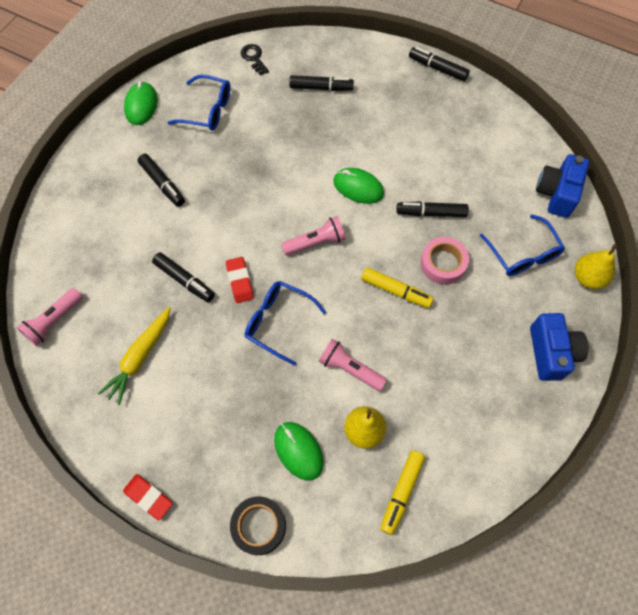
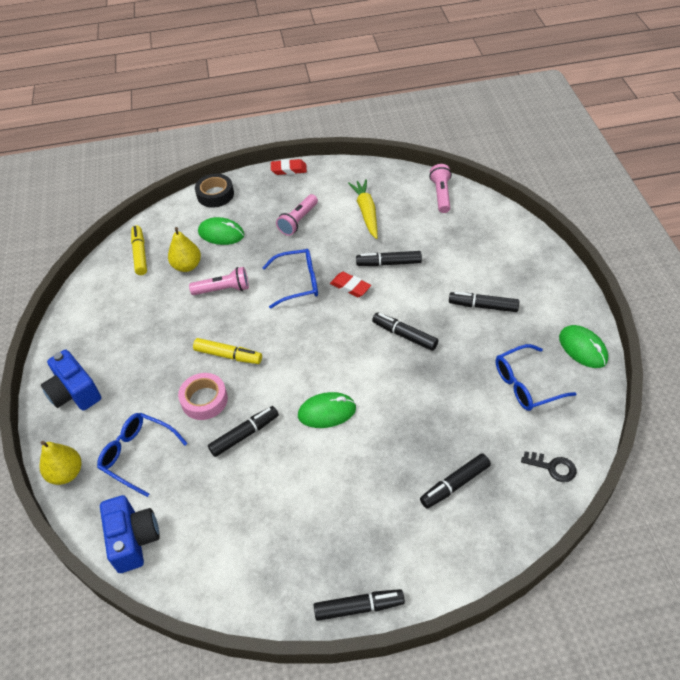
camera: 145 degrees right, 15 degrees down
pink flashlight [281,216,345,256] -> pink flashlight moved to [276,194,318,236]
yellow marker [361,267,434,308] -> yellow marker turned 150 degrees counterclockwise [193,338,262,364]
none -> black marker [372,312,438,351]

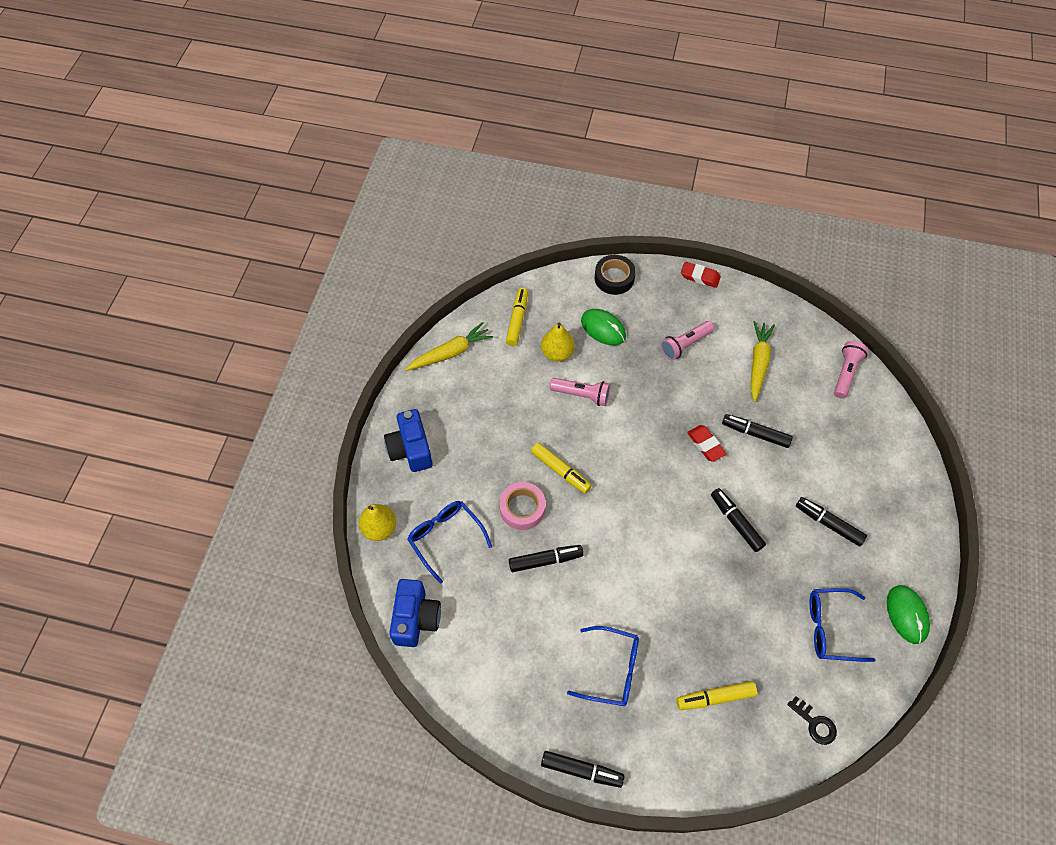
camera: 20 degrees right, 10 degrees up
blue glasses [262,249,318,309] -> blue glasses moved to [567,626,639,706]
green mouse [298,392,356,428] -> none
black marker [420,453,491,508] -> yellow marker [676,681,757,710]
none -> yellow carrot [405,322,493,371]

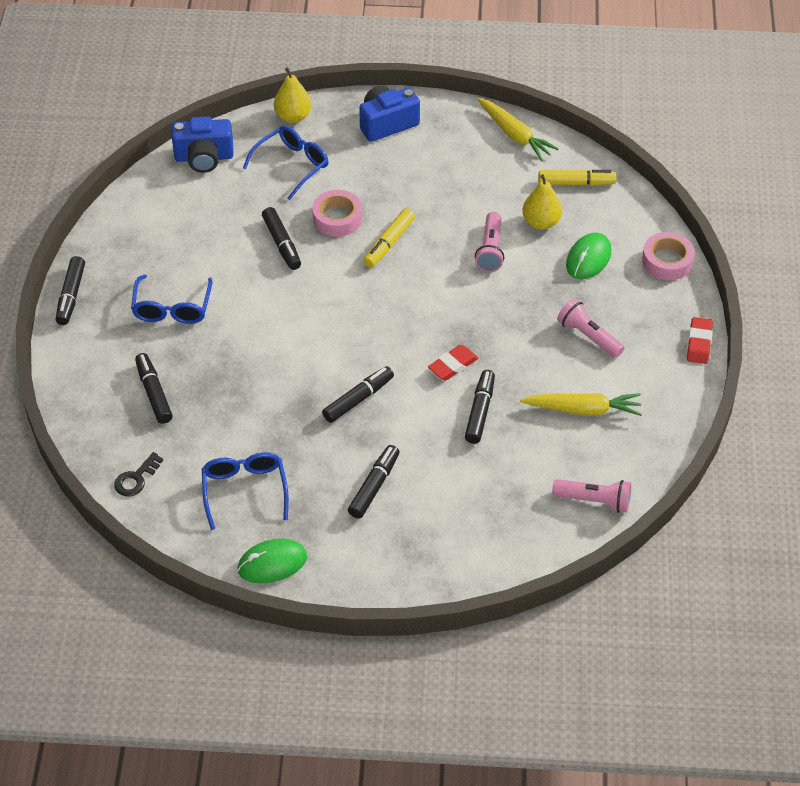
camera: 80 degrees right, 10 degrees down
black tape [595,255,636,295] -> pink tape [642,232,695,280]
yellow marker [676,681,757,710] -> black marker [135,353,173,424]

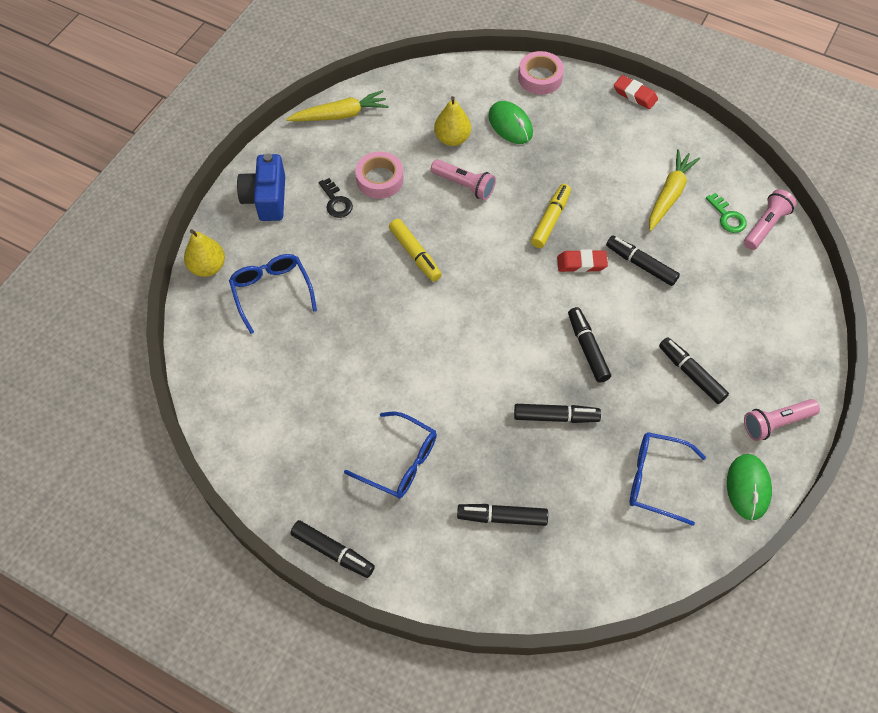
camera: 65 degrees left, 10 degrees up
black key [114,452,163,497] -> black key moved to [319,178,353,218]
blue camera [172,116,234,173] -> none
black marker [262,207,301,270] -> black marker moved to [514,404,601,423]
pink tape [312,190,362,237] -> pink tape moved to [355,151,404,199]
red eraser [428,345,478,380] -> red eraser turned 75 degrees counterclockwise [557,249,608,272]
yellow marker [538,169,616,186] -> yellow marker moved to [531,184,571,248]
pink flashlight [557,298,625,358] -> pink flashlight moved to [744,399,820,441]
none -> green key [706,193,747,233]

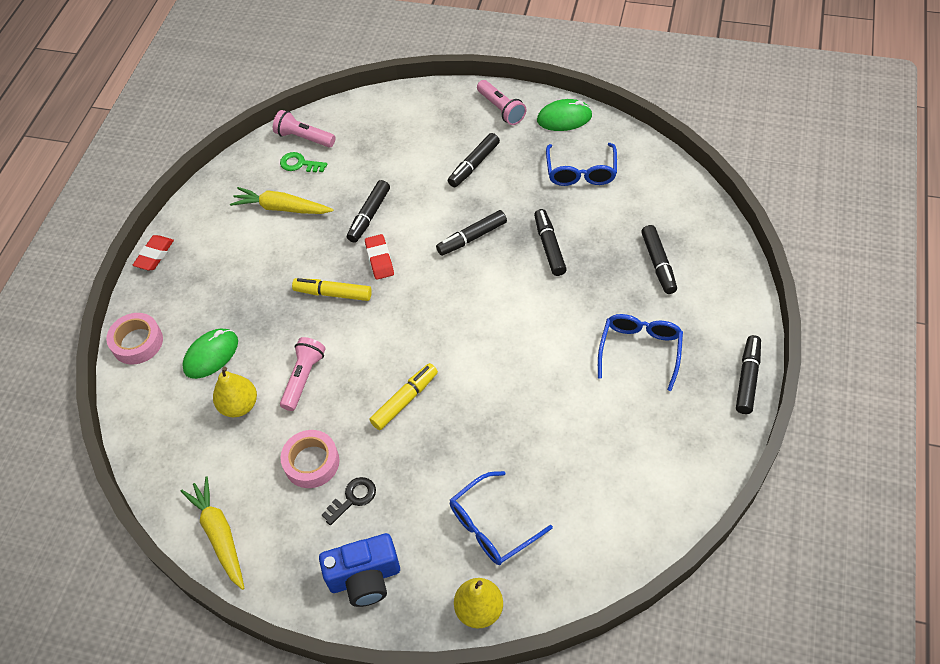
camera: 100 degrees left, 5 degrees down
green key [706,193,747,233] -> green key turned 120 degrees counterclockwise [280,152,327,173]

